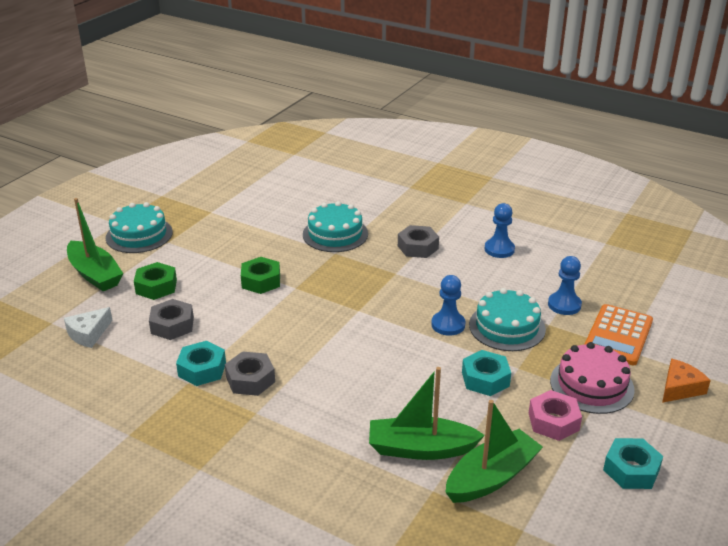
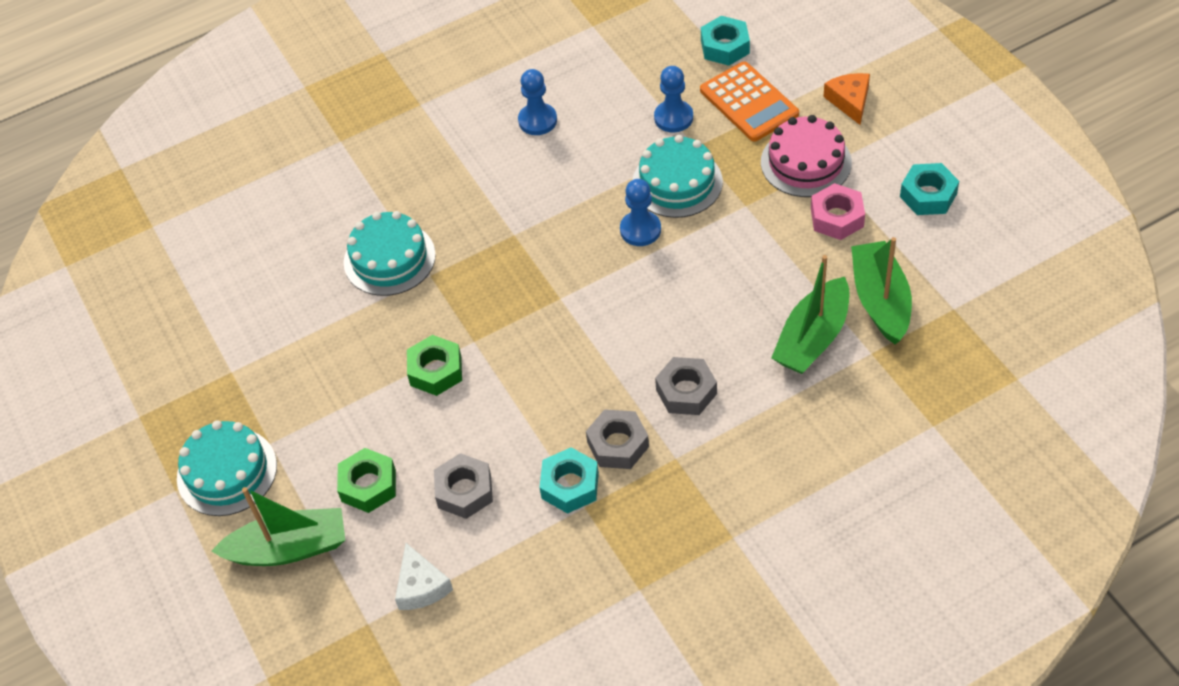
camera: 55 degrees left, 20 degrees up
grey nut [398,225,439,258] -> grey nut moved to [655,357,717,415]
turquoise nut [462,350,511,396] -> turquoise nut moved to [701,16,750,66]

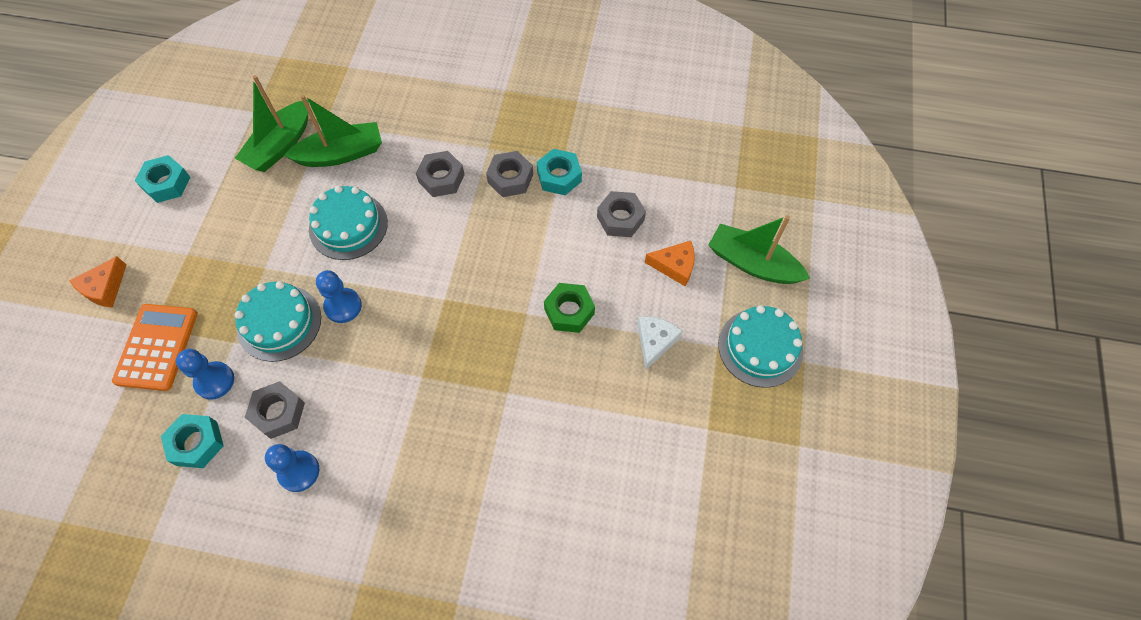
camera: 145 degrees left, 10 degrees up
green nut [337,448,396,513] -> orange cheese [645,241,695,286]
turquoise cake [344,211,436,296] -> turquoise cake moved to [309,185,388,260]
white cheese [395,543,453,610] -> white cheese moved to [637,317,682,370]
turquoise nut [701,16,750,66] -> turquoise nut moved to [161,414,224,468]
pink cake [761,115,852,197] -> none
pink nut [811,183,865,240] -> none
none -> grey nut [245,381,305,439]

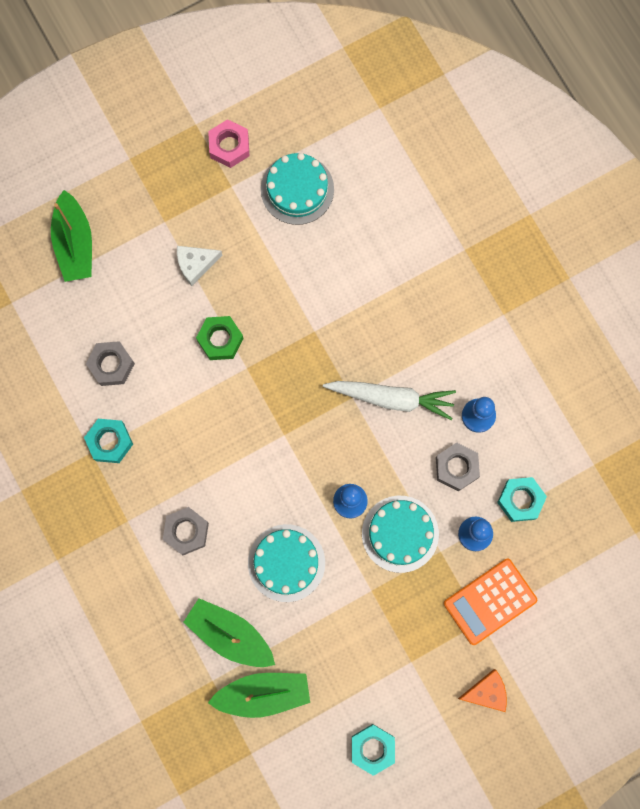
camera: 130 degrees left, 15 degrees up
grey nut [486,151,533,197] -> none
orange cheese [645,241,695,286] -> none
turquoise cake [718,305,803,388] -> turquoise cake moved to [261,153,334,225]
none -> pink nut [208,119,249,168]
none -> white carrot [323,381,456,420]

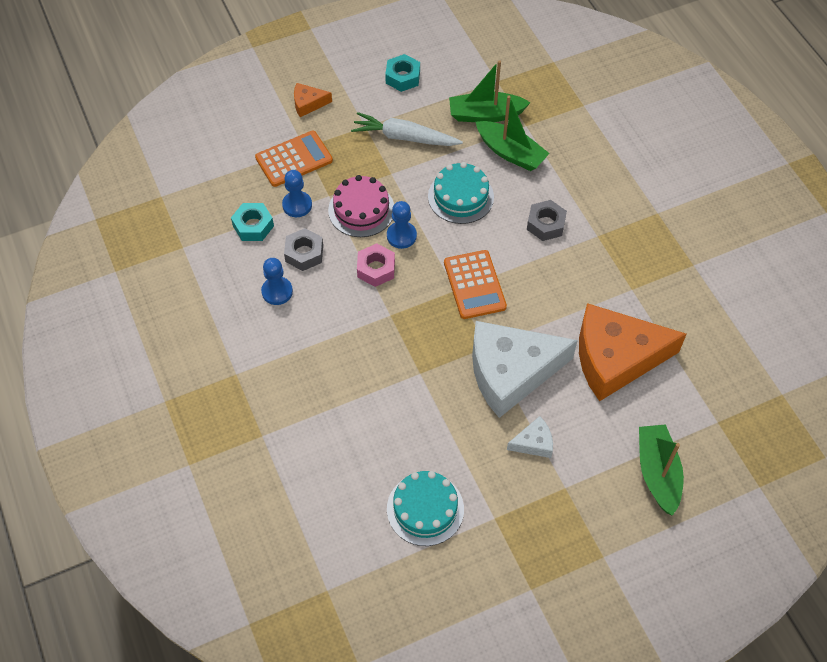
camera: 175 degrees left, 20 degrees down
turquoise nut [84,419,133,463] -> none
grey nut [86,341,135,386] -> orange cheese [579,303,686,401]
green nut [196,316,244,360] -> white cheese [472,321,578,418]
pink nut [208,119,249,168] -> pink nut moved to [357,243,395,287]
white carrot [323,381,456,420] -> white carrot moved to [351,112,463,146]
turquoise cake [362,496,439,573] -> pink cake [328,175,394,237]
none -> orange calculator [444,250,507,319]

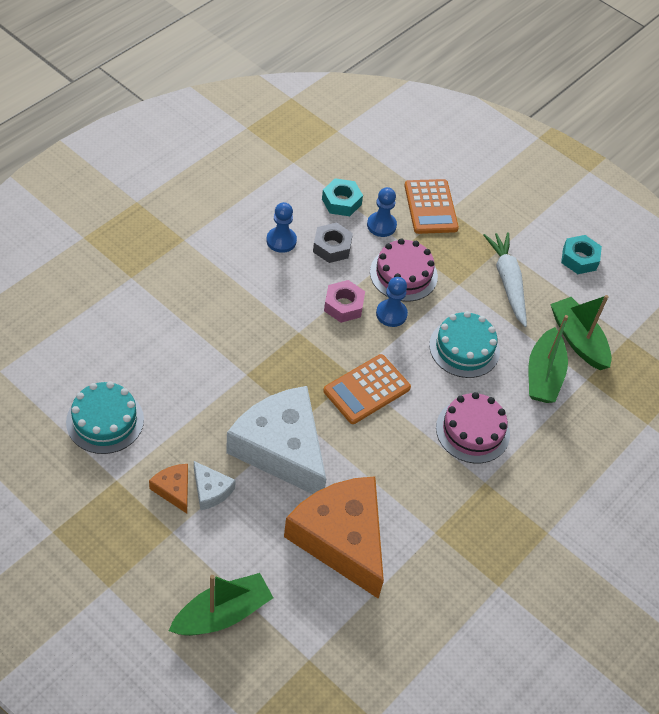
camera: 60 degrees right, 5 degrees down
orange calculator [255,131,333,187] -> orange calculator turned 45 degrees clockwise [404,179,459,234]
orange cheese [294,83,332,117] -> orange cheese moved to [149,464,188,513]
grey nut [527,200,567,241] -> pink cake [436,392,510,463]

